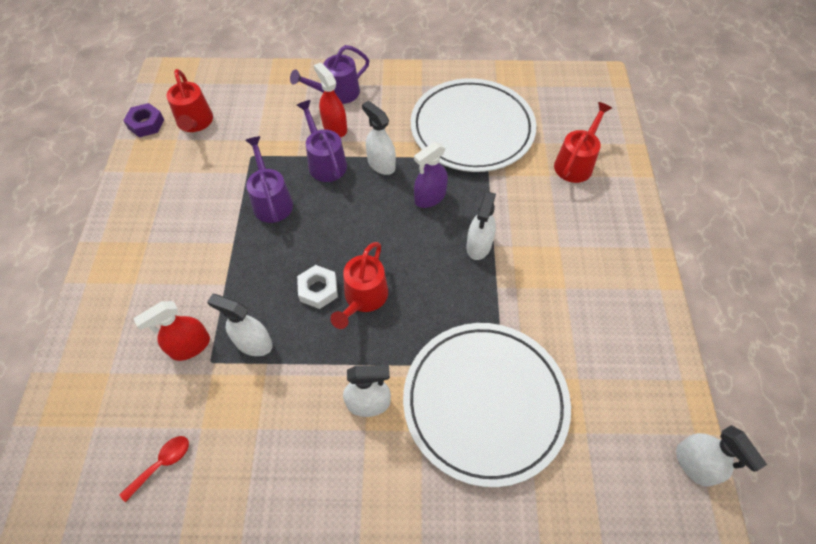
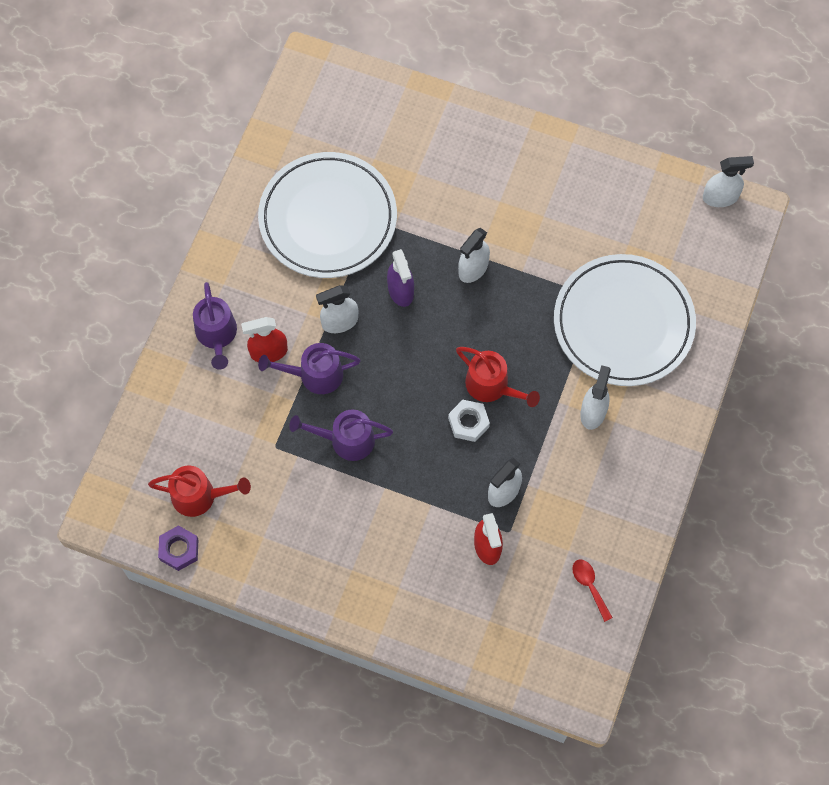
camera: 70 degrees left, 10 degrees up
white spray bottle [466,191,496,260] -> white spray bottle turned 90 degrees clockwise [458,228,490,283]
red watering can [554,102,612,183] -> none

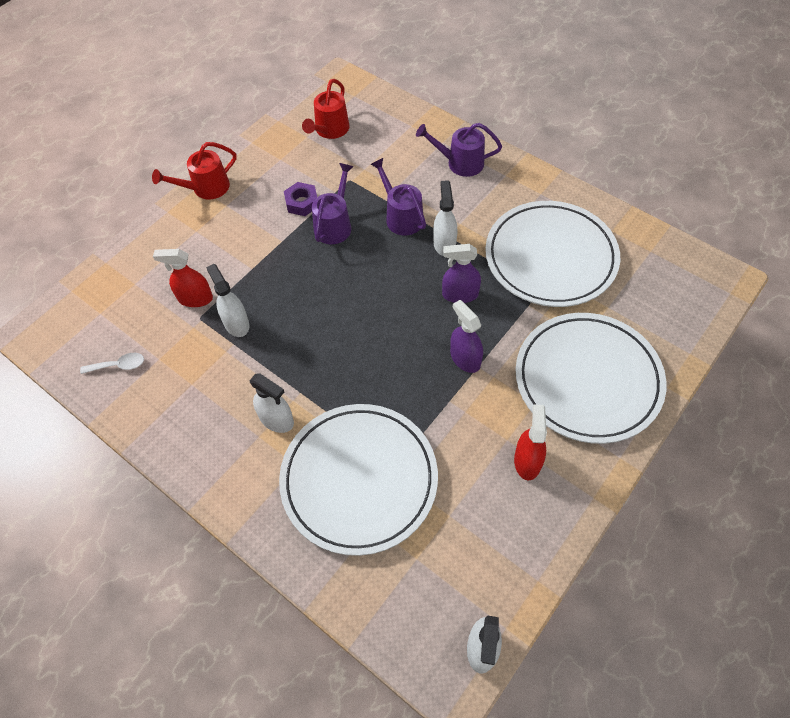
camera: 110 degrees right, 10 degrees down
purple nut [158,525,198,571] -> purple nut moved to [284,182,317,216]
red spray bottle [241,317,288,362] -> red spray bottle moved to [514,404,547,480]
purple watering can [258,343,361,394] -> purple watering can turned 45 degrees counterclockwise [370,158,426,235]
white nut [448,400,490,442] -> none
red watering can [456,347,540,407] -> red watering can moved to [152,142,237,199]
white spray bottle [458,228,490,283] -> purple spray bottle [450,300,483,373]
red spoon [572,559,613,622] -> white spoon [80,353,144,374]
none -> white plate [516,313,666,444]

